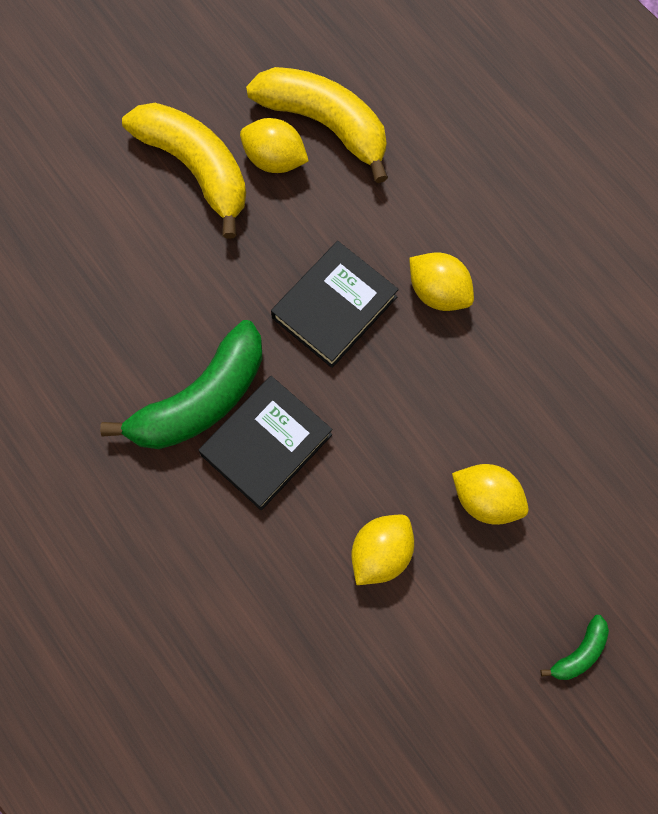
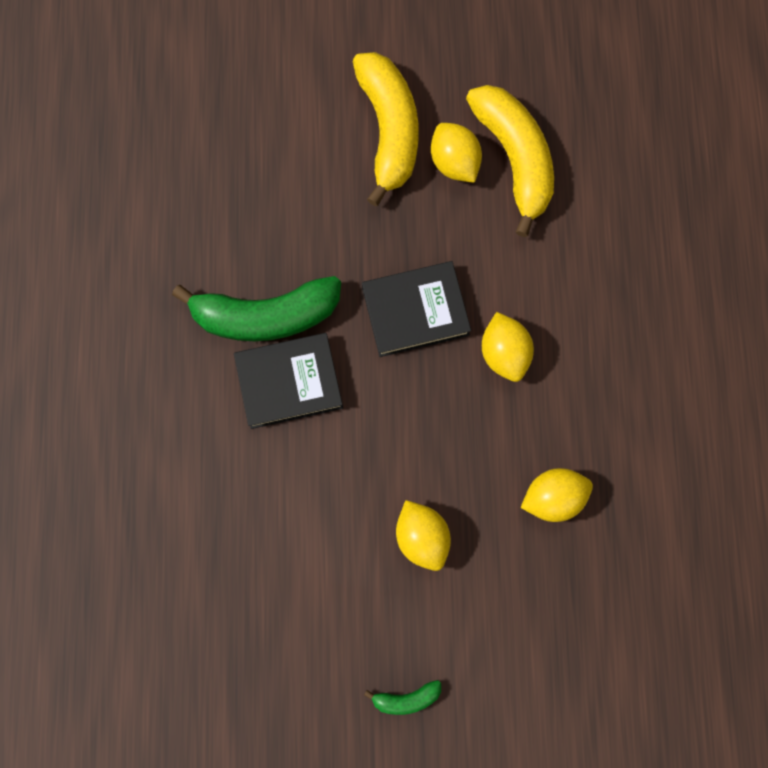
camera: 35 degrees right, 5 degrees up
yellow lemon [351,515,414,585] -> yellow lemon moved to [521,468,593,522]

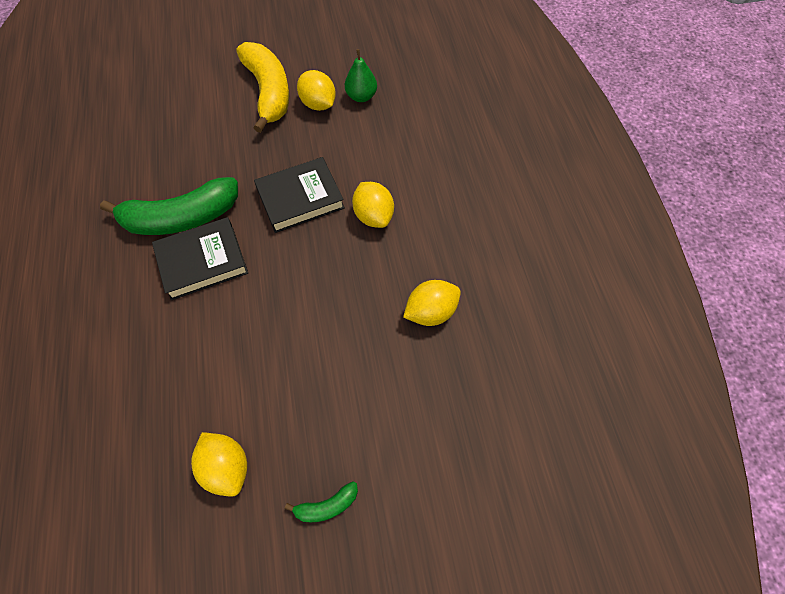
camera: 10 degrees left, 15 degrees down
yellow lemon [396,500,451,571] -> yellow lemon moved to [191,432,247,497]
yellow banana [466,85,554,237] -> green pear [345,49,377,102]

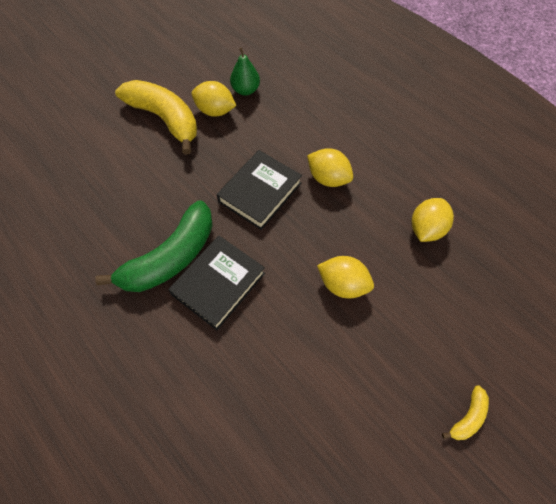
camera: 30 degrees left, 0 degrees up
yellow lemon [191,432,247,497] -> yellow lemon moved to [317,256,374,298]
green banana [285,481,358,522] -> yellow banana [442,385,489,440]

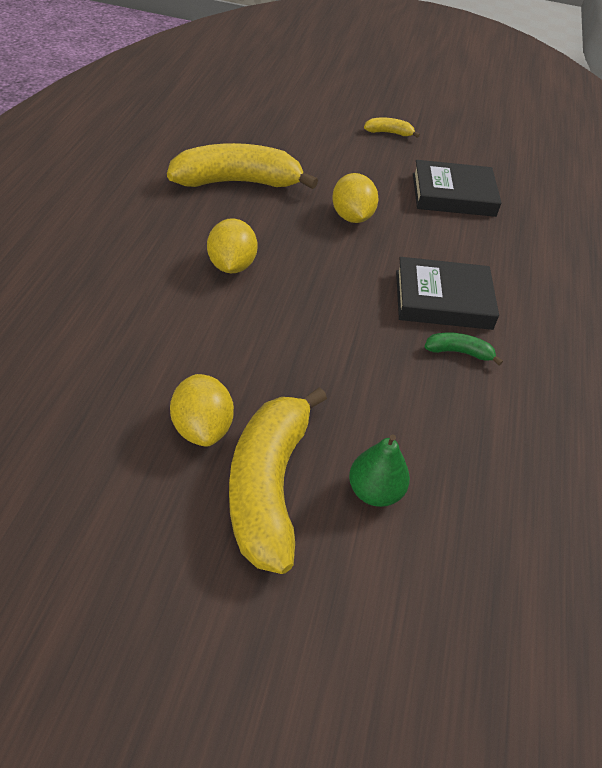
camera: 130 degrees left, 15 degrees down
green banana [95,200,213,292] -> green banana [424,332,503,366], size x0.43
black book [217,150,302,230] -> black book moved to [413,160,502,217]
green pear [230,48,260,96] -> green pear moved to [349,434,410,507]
yellow lemon [412,198,454,242] -> yellow banana [167,143,318,189]

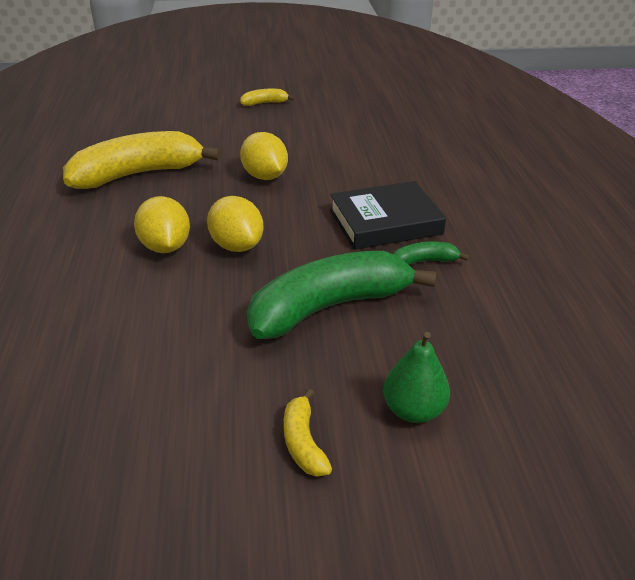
camera: 15 degrees left, 10 degrees down
yellow lemon [170,374,234,447] -> yellow lemon moved to [207,196,264,252]
yellow banana [229,387,327,574] -> yellow banana [284,389,332,477], size x0.43
black book [413,160,502,217] -> none
none -> green banana [247,251,436,339]

